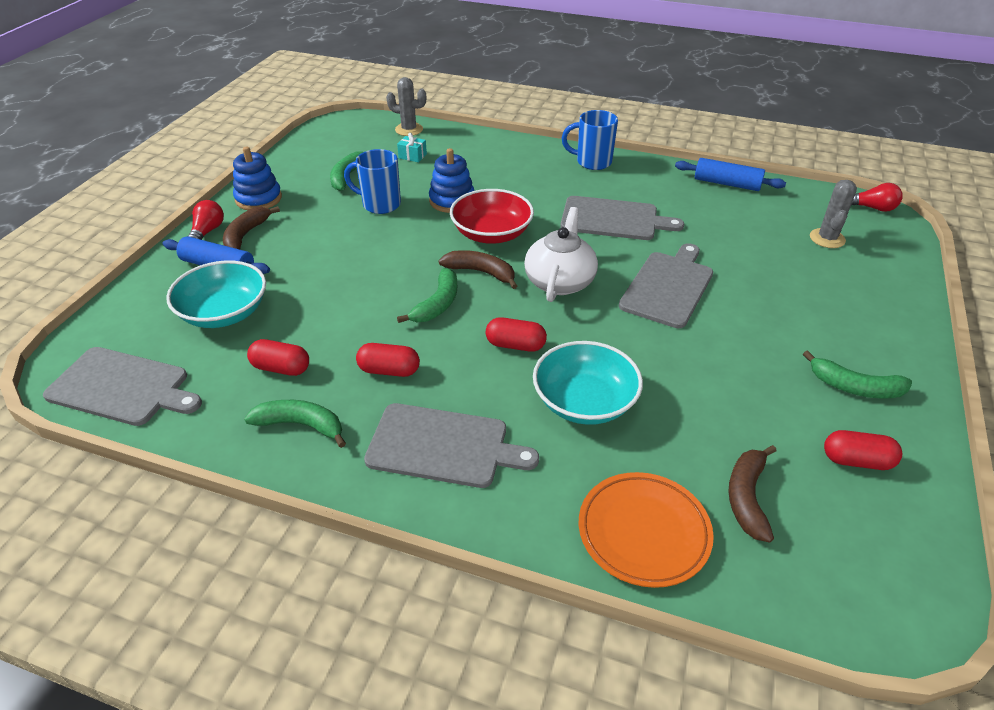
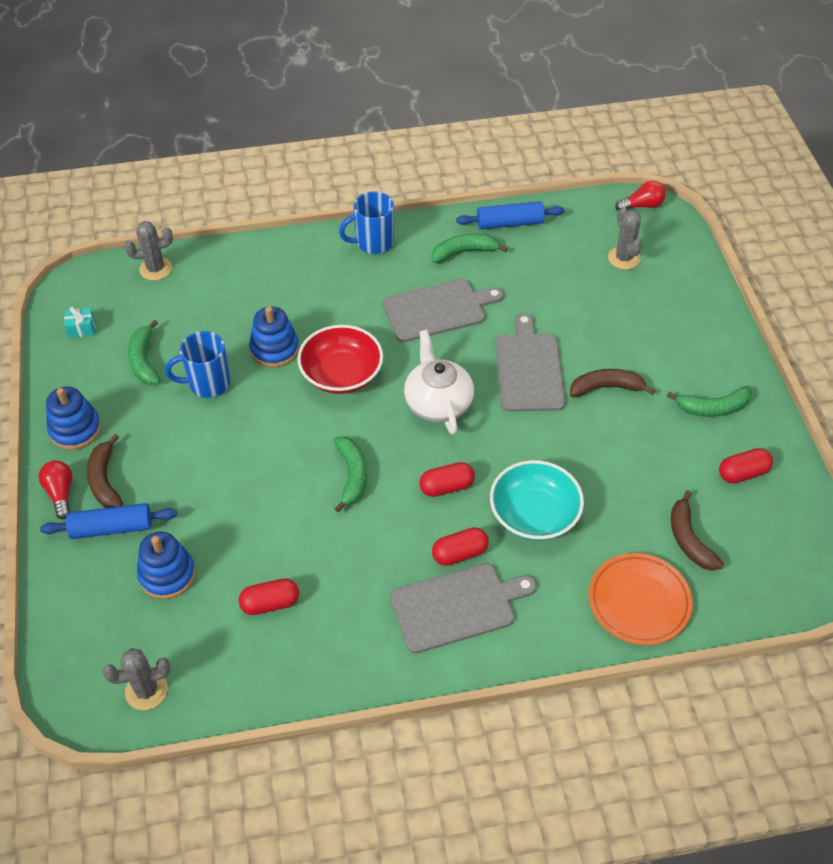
camera: 30 degrees left, 10 degrees up
grey cutting board [43,347,202,426] -> grey cactus [103,648,171,710]
turquoise bowl [166,260,266,328] -> blue stacking toy [137,532,196,599]
green banana [244,400,346,448] -> green banana moved to [432,234,507,263]
red capsule [356,343,420,377] -> red capsule moved to [432,527,489,566]
turquoise gift [397,133,427,163] -> turquoise gift moved to [64,307,95,338]
brown banana [439,250,517,289] -> brown banana moved to [570,369,655,397]

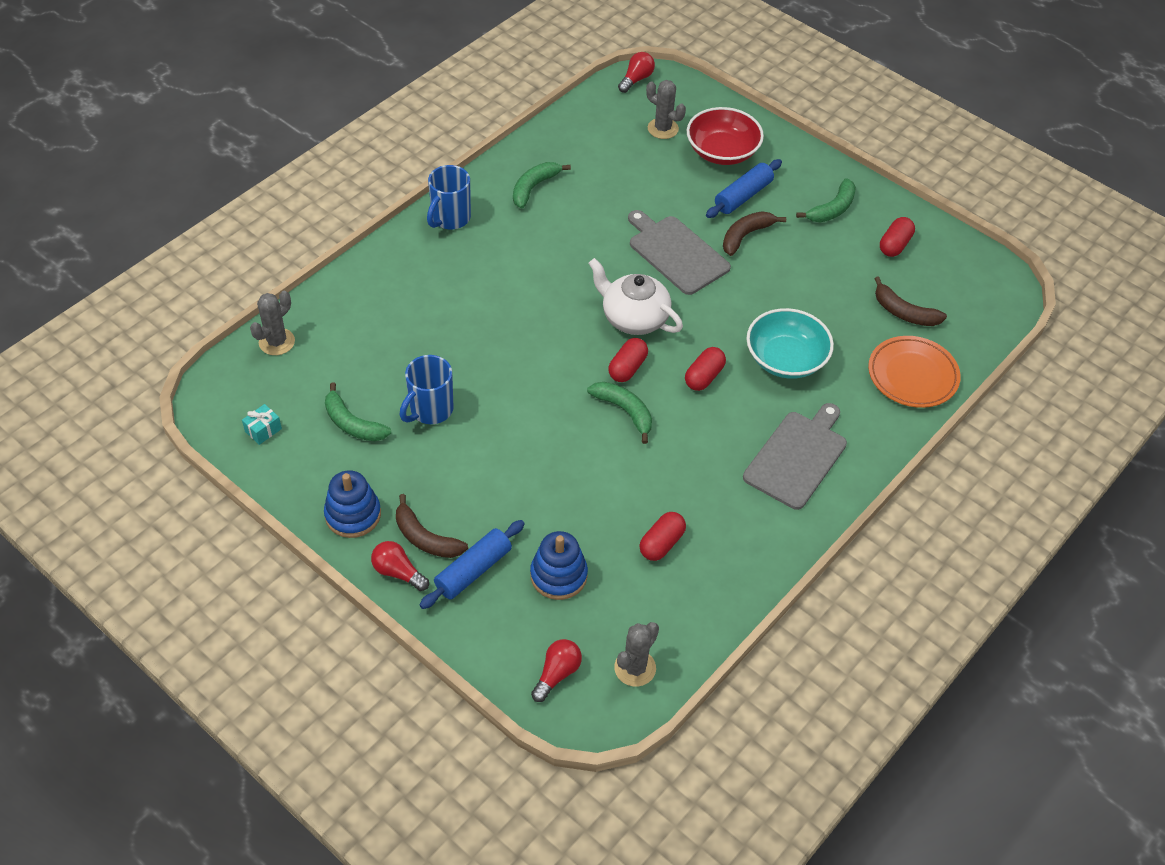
camera: 40 degrees left, 0 degrees up
blue stacking toy [249,306,299,367] -> none
red bowl [297,325,383,394] -> red bowl moved to [687,107,764,165]
grey cutting board [382,279,504,342] -> none
red capsule [432,527,489,566] -> red capsule moved to [608,338,648,382]
blue rolling pin [456,201,565,230] -> blue rolling pin moved to [706,159,782,218]
none -> red light bulb [531,639,582,702]

